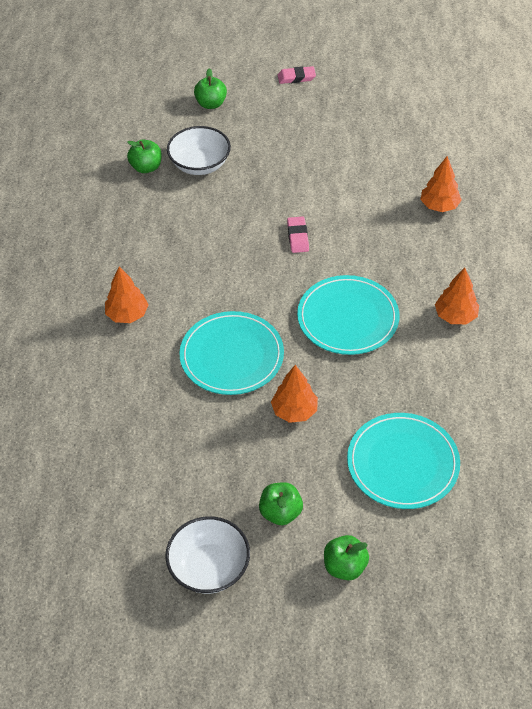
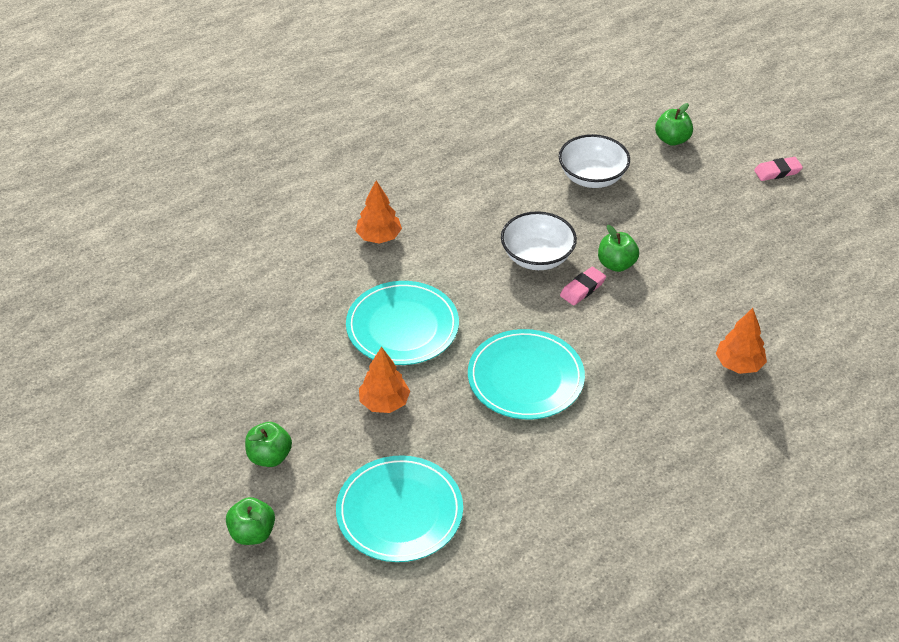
camera: 50 degrees right, 5 degrees down
green apple [127,140,162,173] -> green apple moved to [598,225,639,272]
white bowl [165,516,250,594] -> white bowl moved to [501,211,577,270]
pink eraser [278,66,316,84] -> pink eraser turned 60 degrees counterclockwise [754,157,803,181]
orange tree [435,268,479,324] -> none

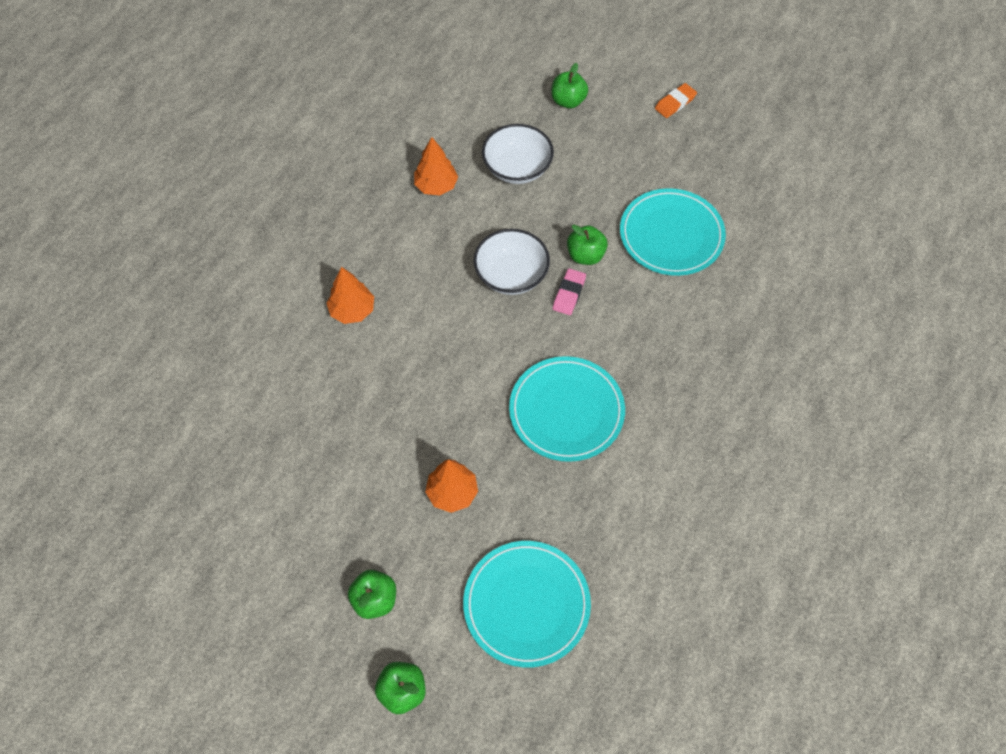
camera: 25 degrees left, 15 degrees up
turquoise plate [346,281,459,365] -> turquoise plate moved to [620,188,726,276]
orange tree [716,308,767,374] -> orange tree moved to [414,137,458,196]
pink eraser [754,157,803,181] -> orange eraser [655,83,697,118]

